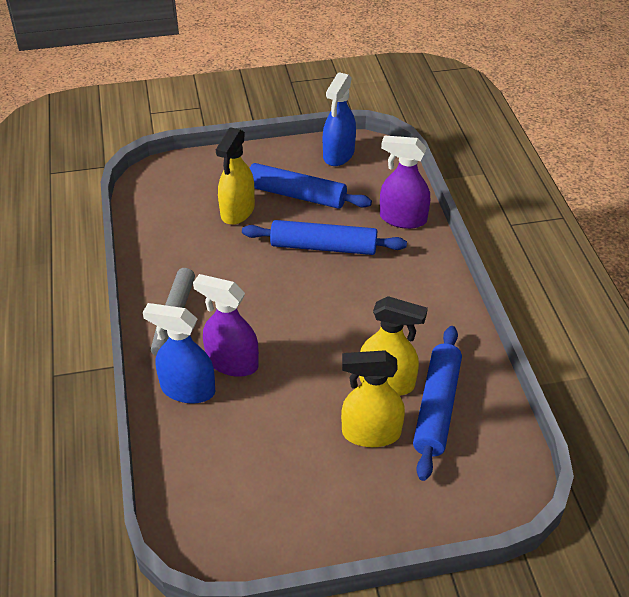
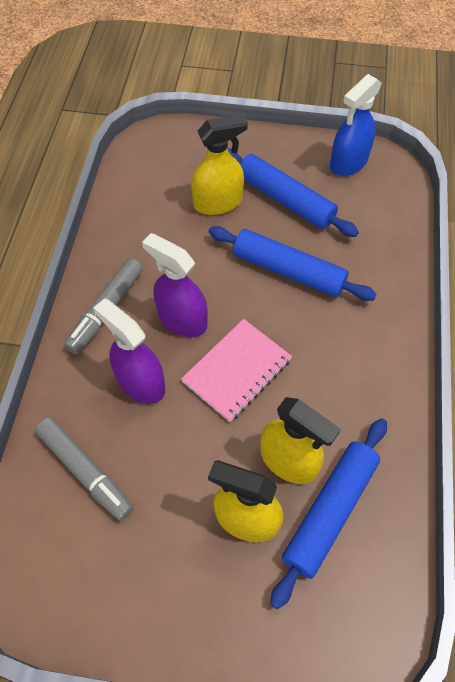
camera: 20 degrees right, 15 degrees up
blue spray bottle [143,303,215,404] -> none
yellow spray bottle [216,127,255,225] -> yellow spray bottle turned 150 degrees counterclockwise [191,114,248,215]
purple spray bottle [380,135,430,229] -> purple spray bottle moved to [142,233,208,337]
none -> grey marker [35,417,134,521]
none -> pink notebook [181,319,292,422]

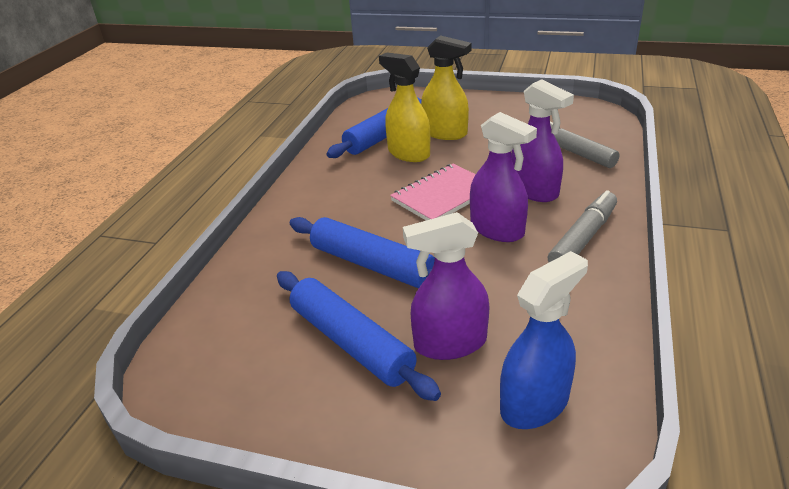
camera: 170 degrees left, 25 degrees down
yellow spray bottle [191,114,248,215] -> purple spray bottle [403,212,489,360]
blue spray bottle [330,74,382,176] -> blue spray bottle moved to [500,251,588,429]

